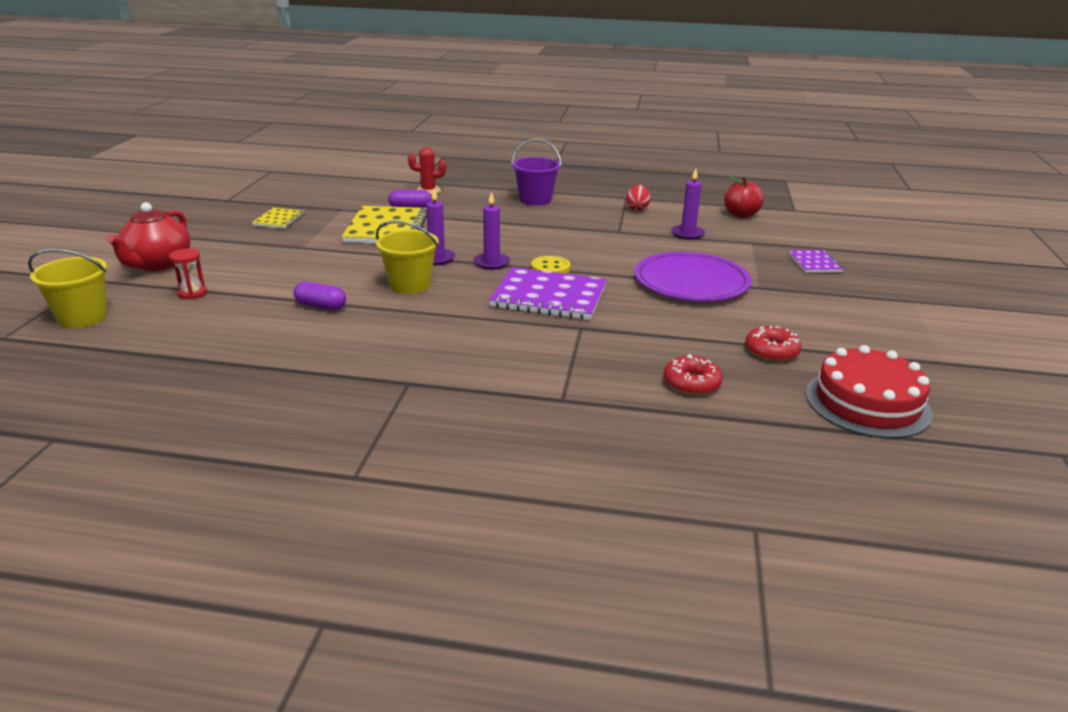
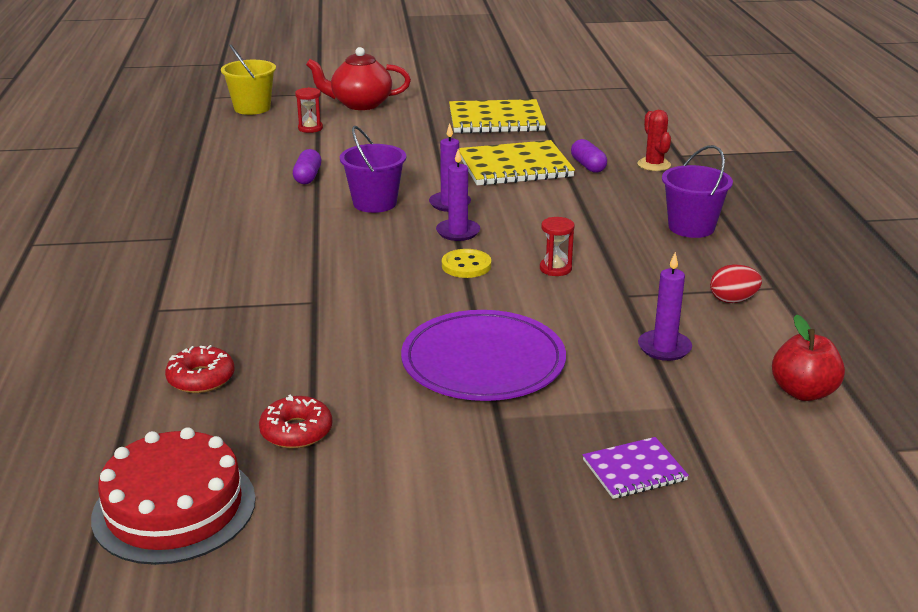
camera: 75 degrees right, 0 degrees up
yellow notebook [252,208,305,229] -> yellow notebook [449,99,546,134], size x1.92
yellow bucket [376,221,439,294] -> purple bucket [340,126,406,213]
purple notebook [489,267,607,320] -> none
none -> red hourglass [540,217,575,276]

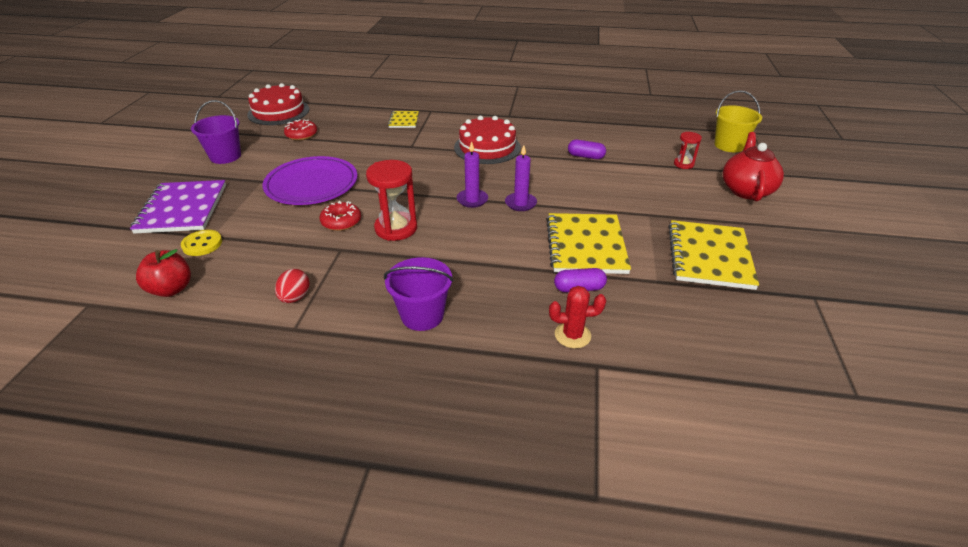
camera: 105 degrees right, 10 degrees up
red donut [165,345,235,393] -> red donut moved to [320,201,361,231]
purple bucket [340,126,406,213] -> purple bucket moved to [191,100,241,164]
yellow button [442,249,491,278] -> yellow button moved to [181,230,222,256]
red hourglass [540,217,575,276] -> red hourglass [366,160,417,241], size x1.82
purple notebook [583,437,689,499] -> purple notebook [130,180,226,234], size x1.92
purple candle [638,252,692,361] -> none
none -> yellow notebook [388,111,419,128]
none -> red cake [454,116,521,164]

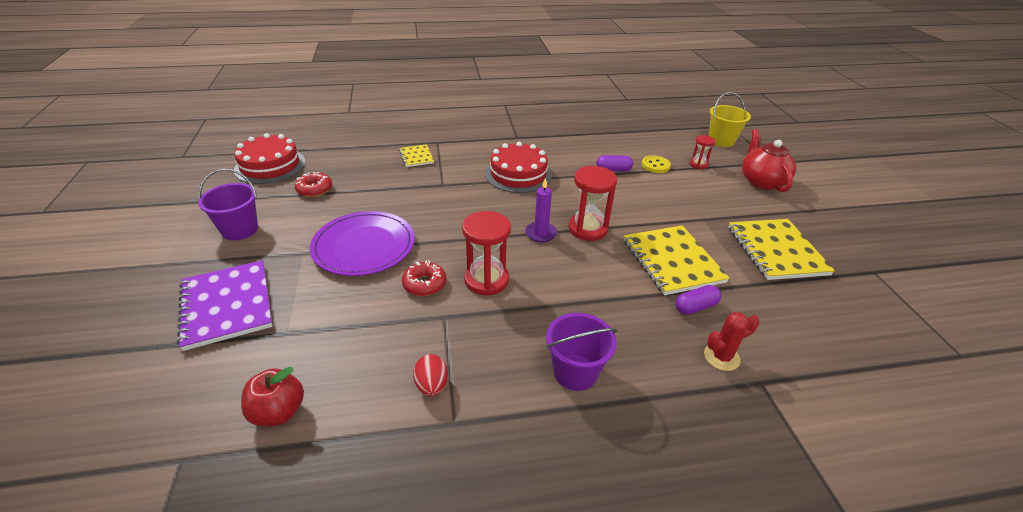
camera: 20 degrees left, 0 degrees up
yellow button [181,230,222,256] -> yellow button moved to [641,155,671,173]
purple candle [505,145,537,211] -> red hourglass [569,166,617,241]

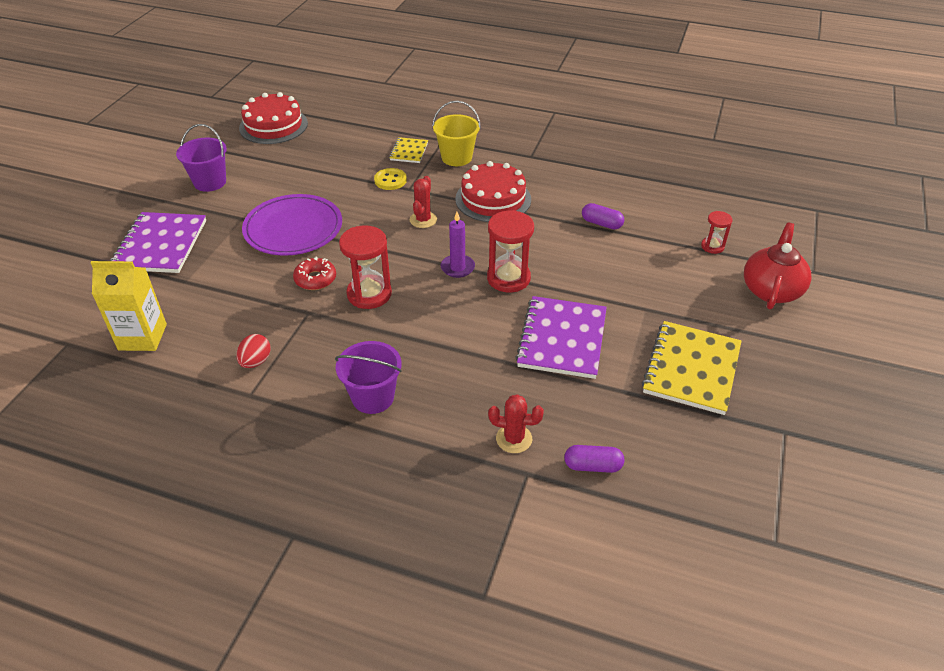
camera: 30 degrees right, 5 degrees up
red apple [241,367,304,426] -> yellow carton [90,261,167,351]
red donut [295,172,332,197] -> none
yellow notebook [624,225,730,295] -> purple notebook [515,296,607,379]
yellow button [641,155,671,173] -> yellow button moved to [374,168,407,190]
purple capsule [675,285,721,315] -> purple capsule moved to [564,445,624,473]
yellow bucket [709,92,751,147] -> yellow bucket moved to [432,101,481,166]
none -> red cactus [410,176,437,228]

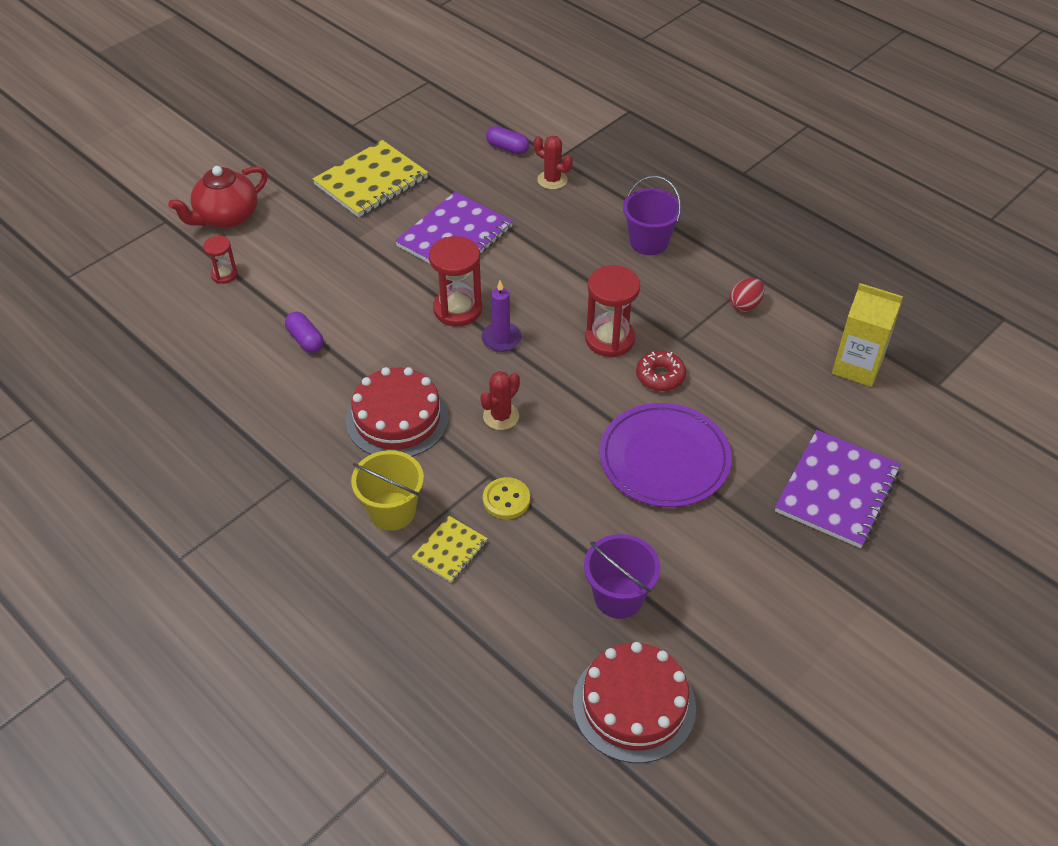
camera: 155 degrees left, 5 degrees up
purple bucket [176,124,227,192] -> purple bucket moved to [584,534,661,619]

